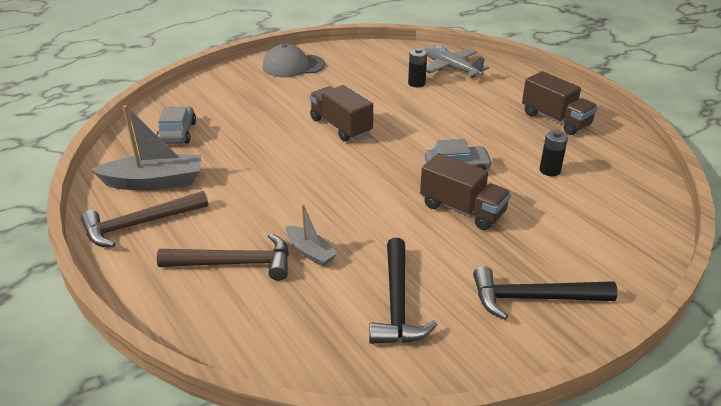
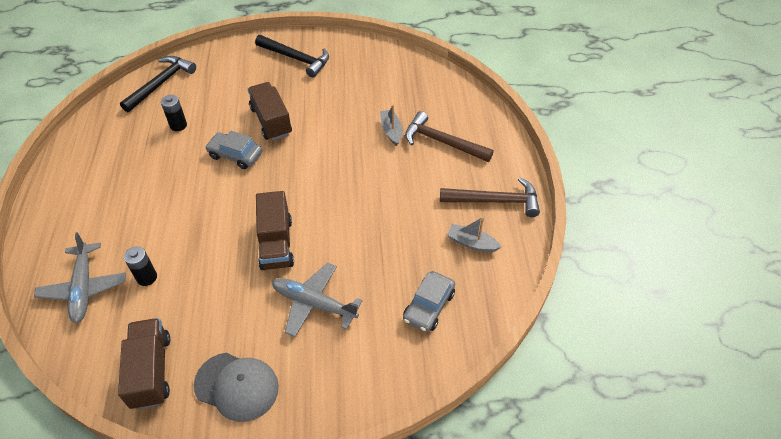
camera: 150 degrees left, 15 degrees up
grey boat [91,105,202,190] -> grey boat [447,217,502,252], size x0.56
black hammer [369,238,438,344] -> black hammer moved to [120,56,196,112]
brown truck [522,71,598,135] -> brown truck moved to [118,318,170,410]
none -> grey plane [272,263,363,337]

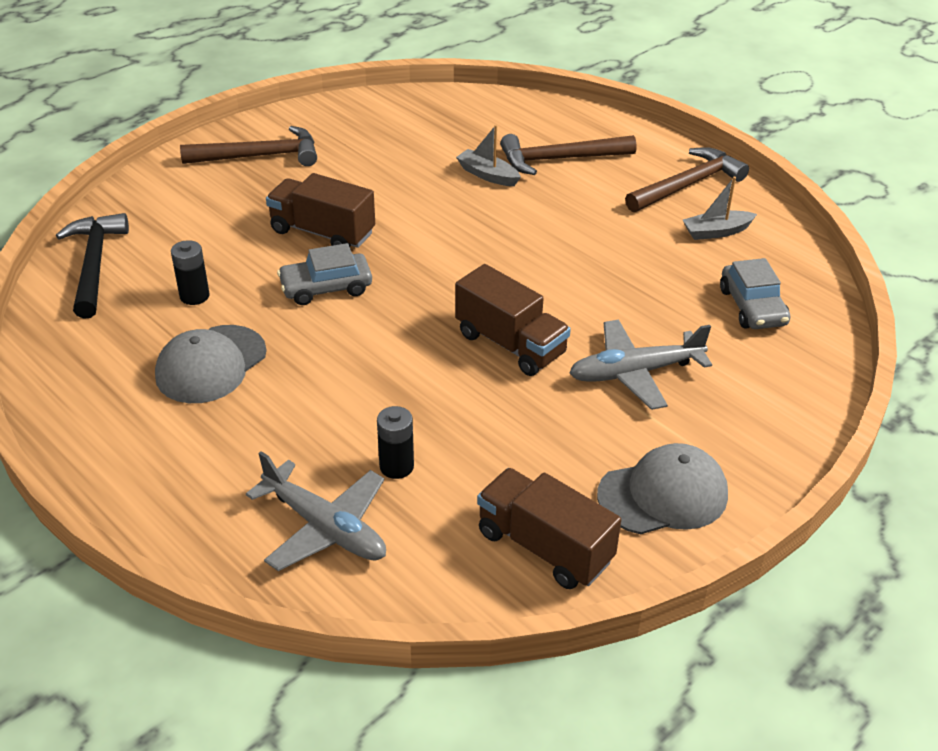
camera: 40 degrees left, 10 degrees down
black hammer [255,35,329,77] -> brown hammer [180,126,317,166]
none -> grey cap [155,325,267,403]

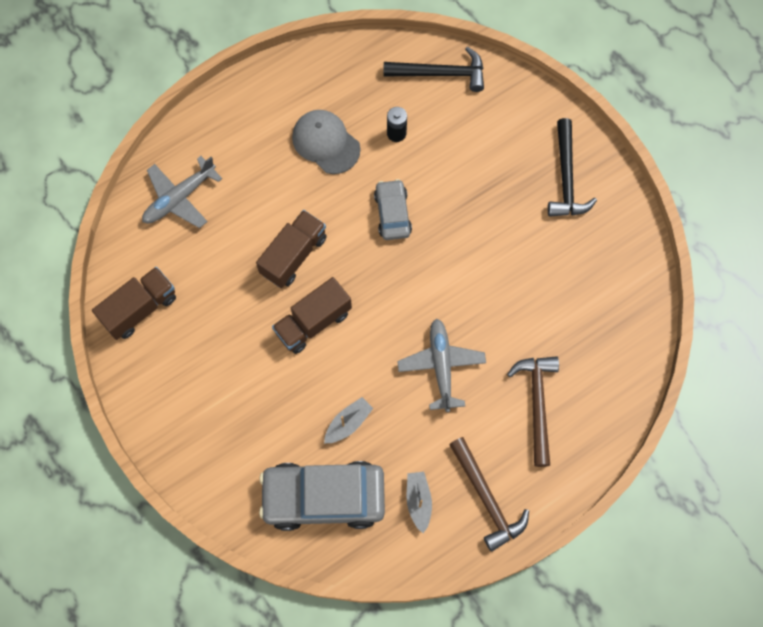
camera: 100 degrees right, 30 degrees up
brown hammer [180,126,317,166] -> black hammer [548,118,597,217]
brown truck [266,173,375,248] -> brown truck moved to [256,210,327,288]
black battery [377,406,414,479] -> none
grey boat [456,125,521,186] -> grey boat moved to [324,397,373,443]
grey plane [569,320,712,410] -> grey plane moved to [397,318,486,412]
grey cap [597,443,728,534] -> none
grey car [720,258,791,329] -> grey car [259,461,385,531], size x1.83

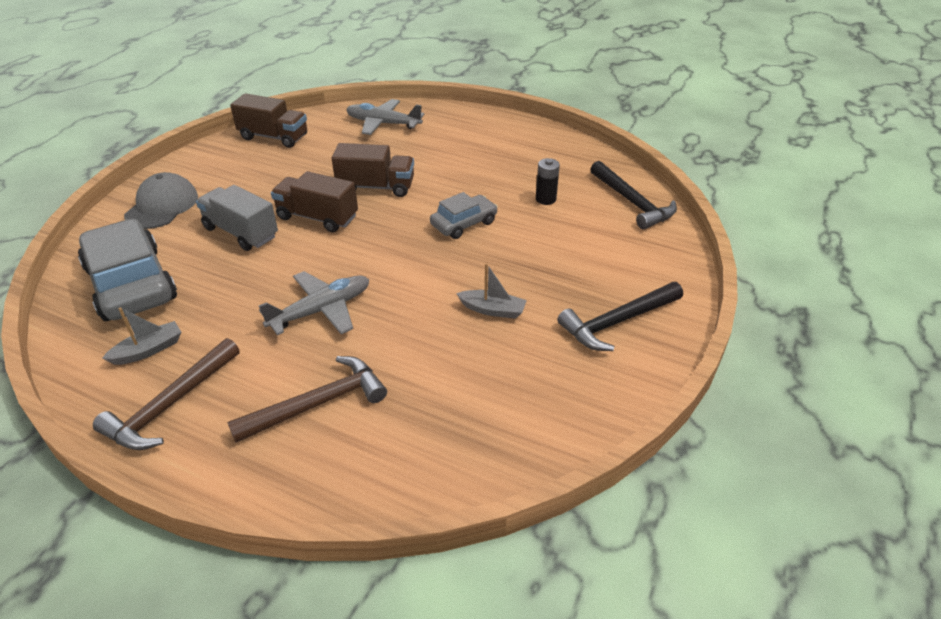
camera: 60 degrees right, 30 degrees down
grey cap [292,110,360,174] -> grey cap moved to [124,172,198,229]
grey boat [324,397,373,443] -> grey boat moved to [456,263,527,319]
none -> grey truck [196,185,278,251]

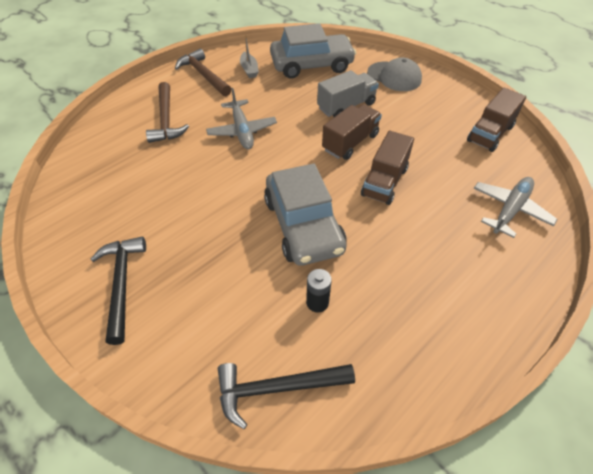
camera: 110 degrees right, 10 degrees up
grey car [430,192,498,239] -> grey car [264,163,347,266], size x1.83
grey boat [456,263,527,319] -> none

